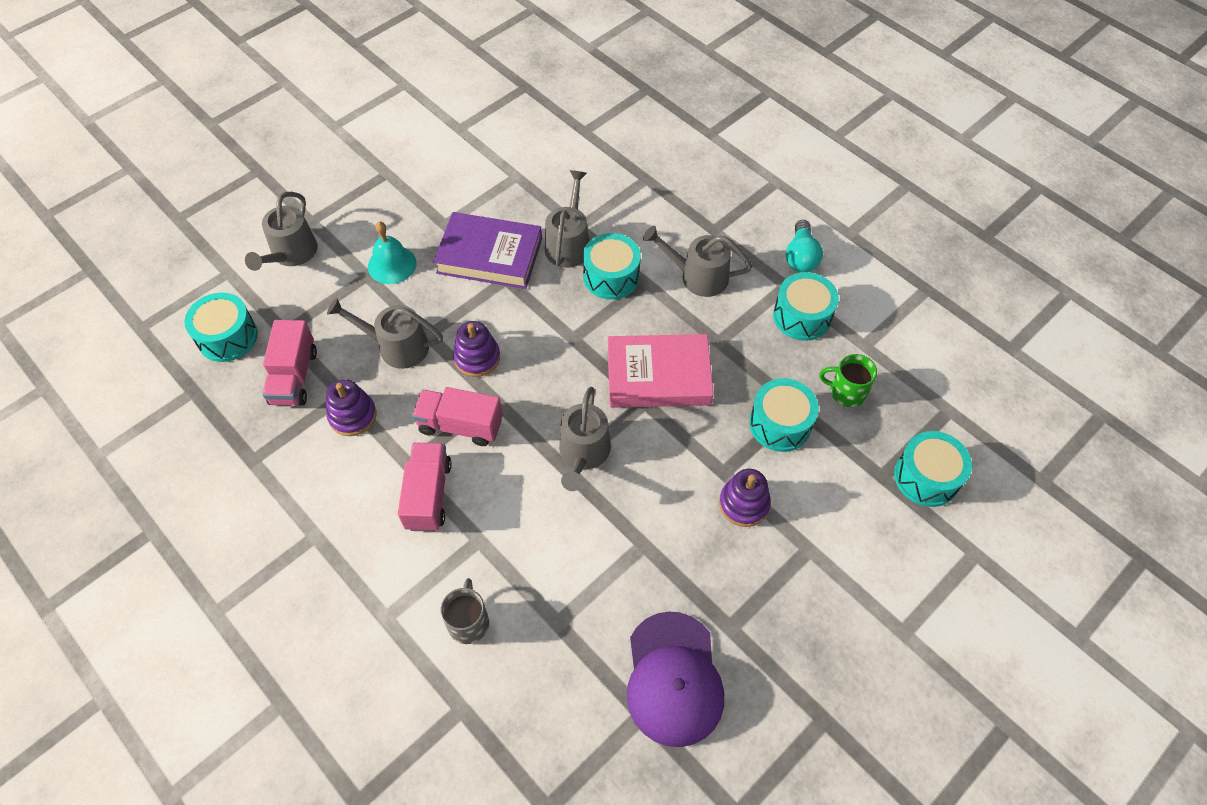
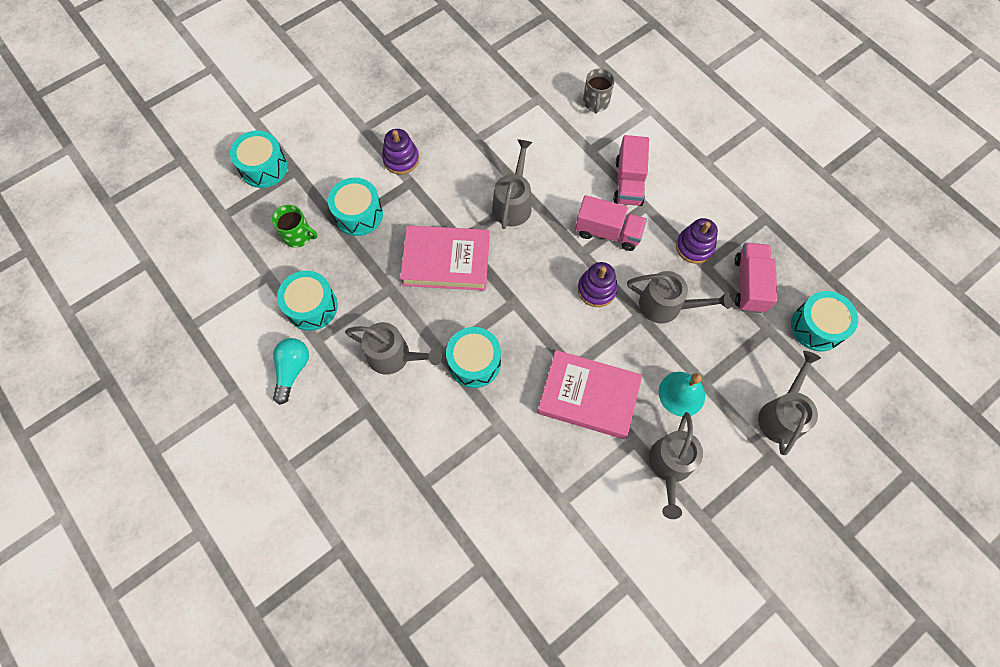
camera: 175 degrees left, 10 degrees up
purple book [433,212,542,289] -> pink book [537,350,642,439]
grey watering can [545,170,589,268] -> grey watering can moved to [649,412,703,519]
purple cap [627,611,724,747] -> none

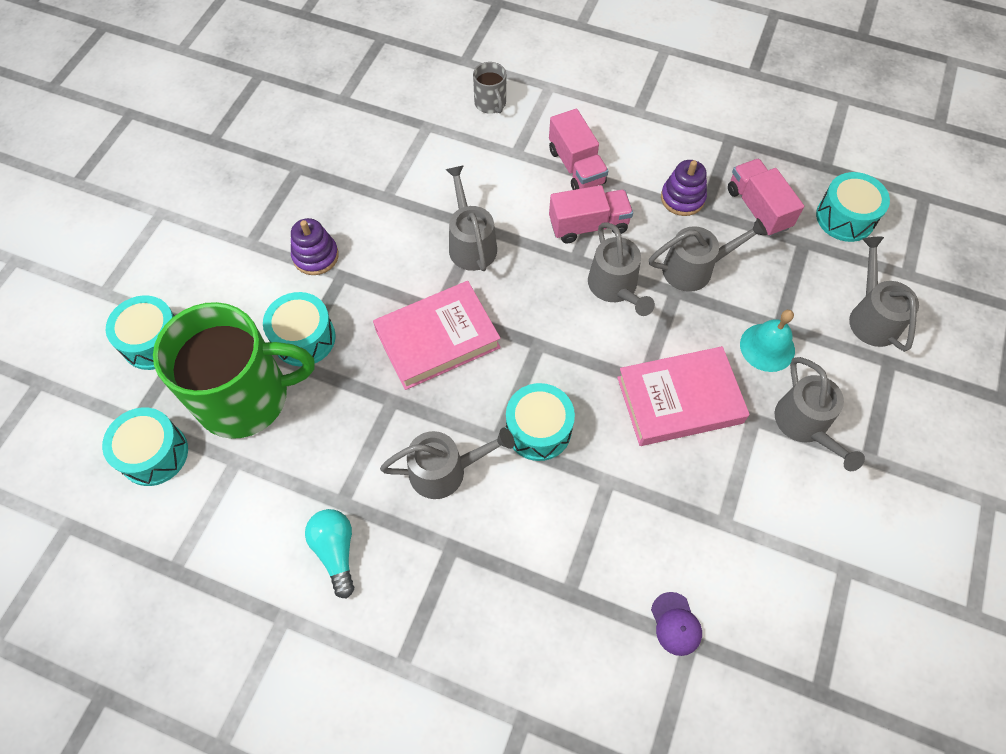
camera: 30 degrees left, 5 degrees down
green mug [272,205,318,248] -> green mug [153,302,314,439], size x2.38
turquoise drum [277,271,338,331] -> turquoise drum moved to [102,408,188,486]
purple stacking toy [578,262,618,307] -> grey watering can [588,222,655,316]
none -> purple cap [651,592,702,656]

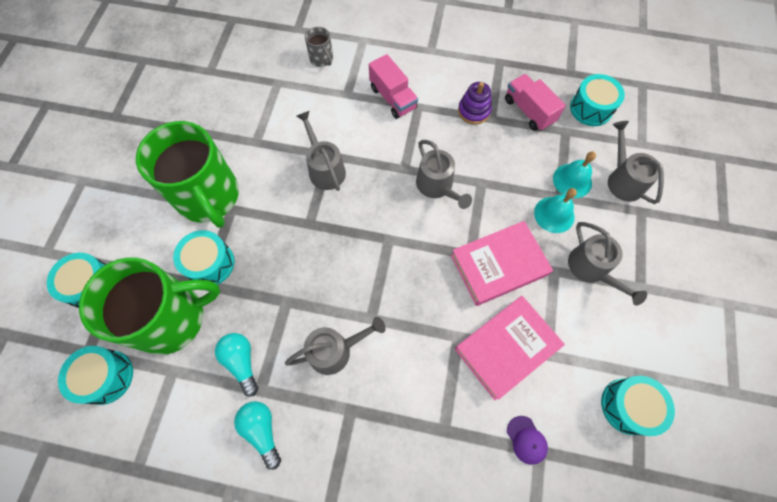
camera: 10 degrees left, 5 degrees up
purple stacking toy [291,218,339,275] -> green mug [136,121,239,228]
pink book [373,281,501,390] -> pink book moved to [455,296,565,400]
turquoise drum [506,383,575,461] -> turquoise drum moved to [601,376,675,436]
pink truck [549,185,633,244] -> none
grey watering can [649,218,768,292] -> none
none -> turquoise light bulb [215,333,258,397]
none -> turquoise bell [553,151,596,198]

